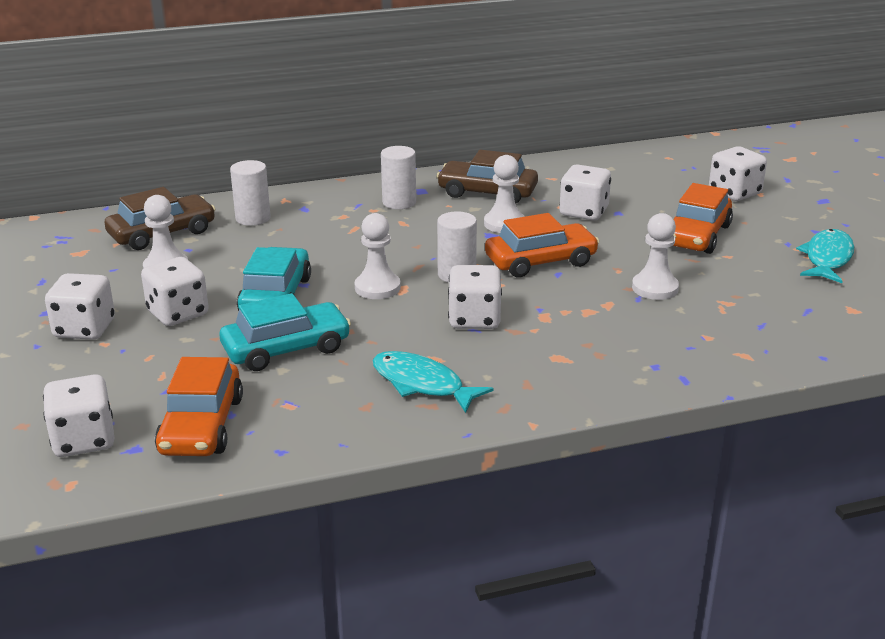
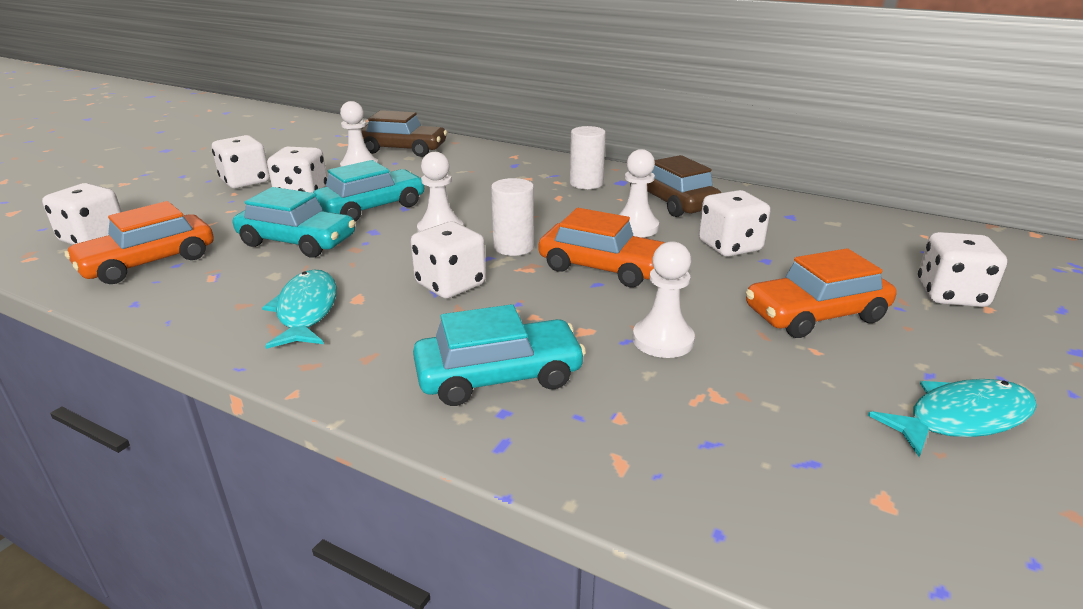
camera: 45 degrees right, 0 degrees up
white cylinder [230,160,271,226] -> none
none -> turquoise car [413,304,586,406]

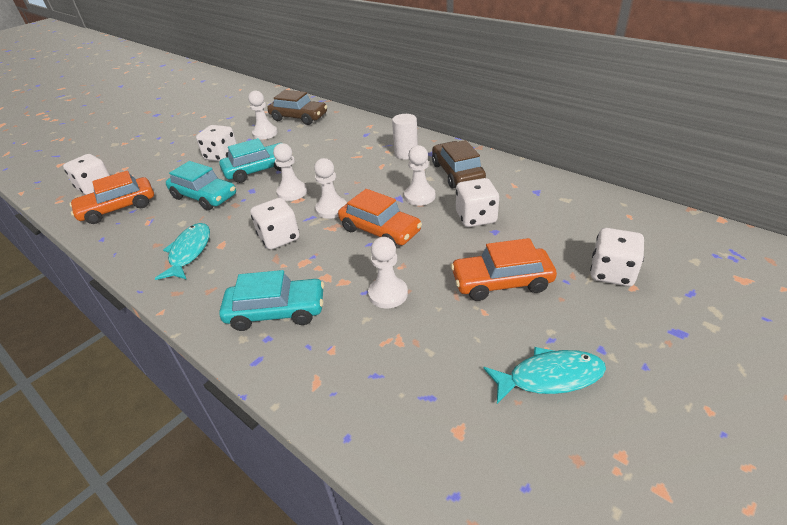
camera: 15 degrees right, 10 degrees up
white dice [212,135,270,188] -> none
white cylinder [491,178,534,256] -> white pawn [314,158,347,219]

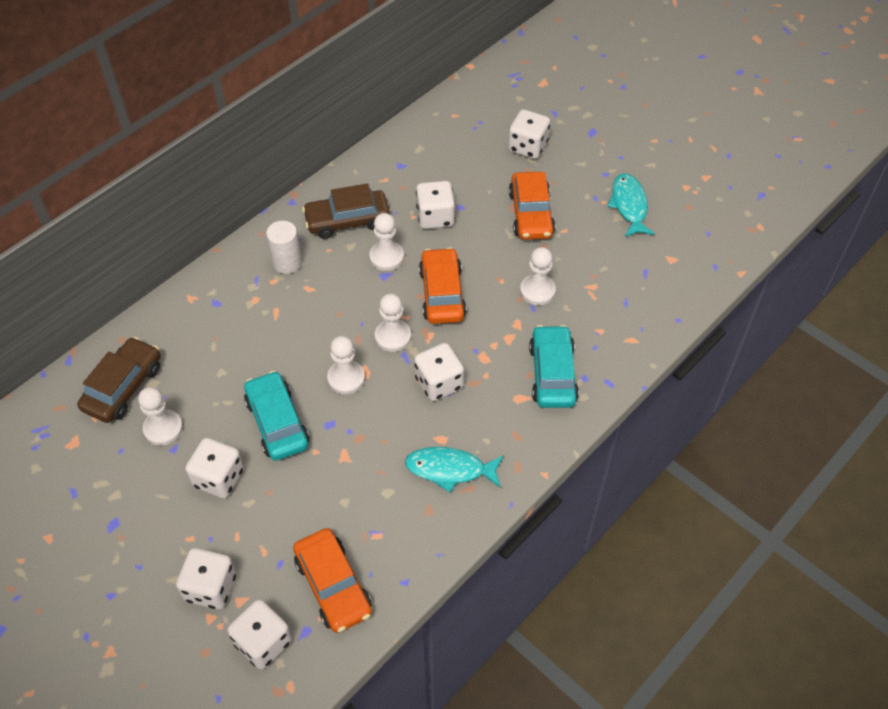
camera: 90 degrees left, 15 degrees up
turquoise car [166,161,236,211] -> none
orange car [338,189,422,246] -> orange car turned 45 degrees counterclockwise [419,247,467,324]
none -> white dice [176,548,236,609]

